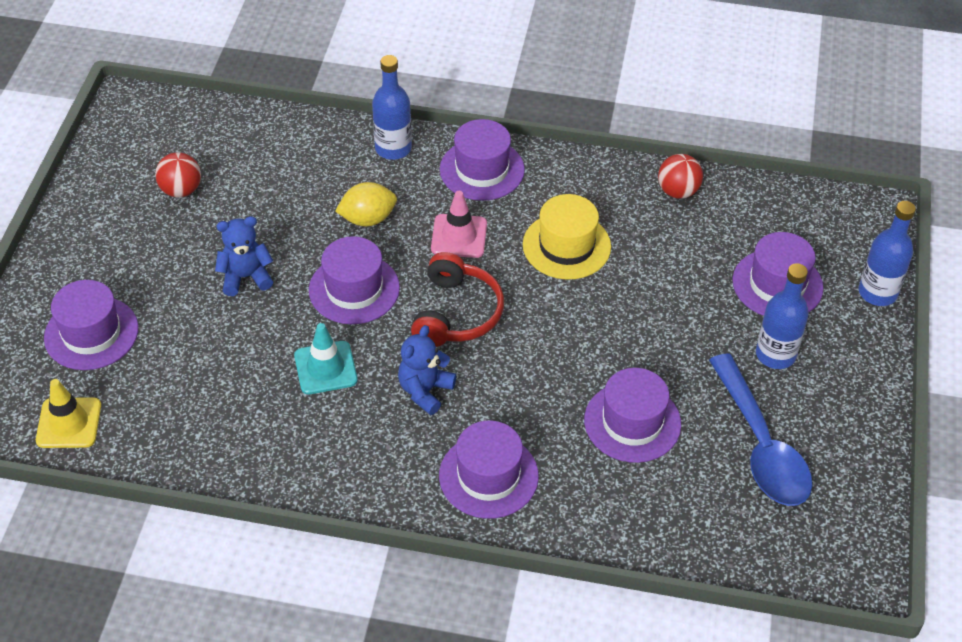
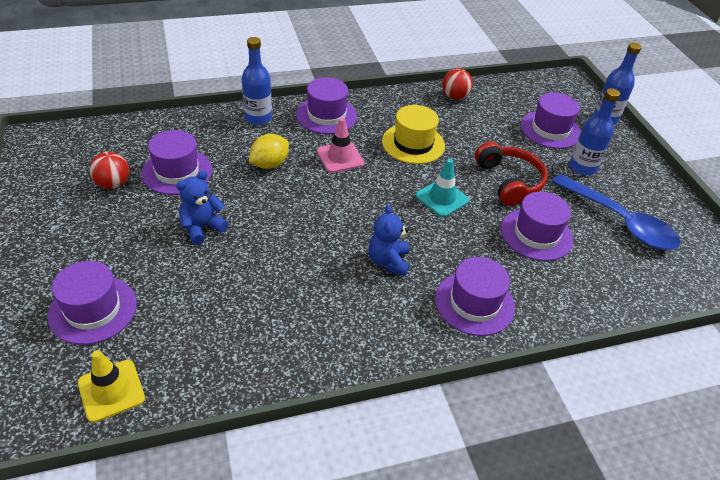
camera: 30 degrees left, 5 degrees down
turquoise traffic cone [294,323,358,394] -> turquoise traffic cone moved to [416,159,469,217]
purple hat [309,236,400,324] -> purple hat moved to [141,130,212,195]
red headphones [411,252,504,347] -> red headphones moved to [475,142,548,206]

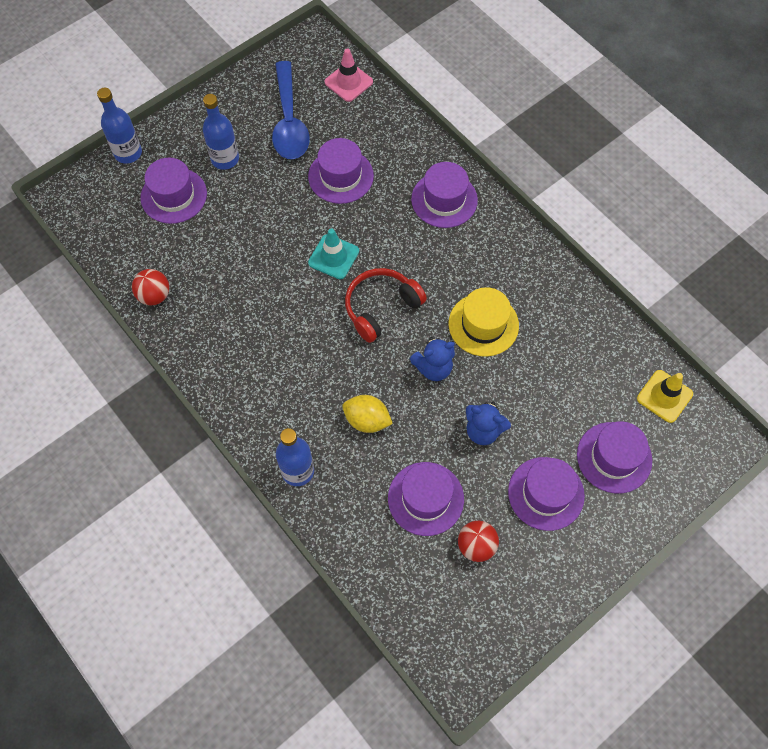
camera: 110 degrees left, 20 degrees up
purple hat [296,77,357,134] -> purple hat moved to [508,457,585,531]
pink traffic cone [317,118,364,173] -> pink traffic cone moved to [325,48,373,102]
blue teddy bear [368,204,409,276] -> blue teddy bear moved to [410,337,455,381]
yellow hat [382,105,445,164] -> yellow hat moved to [449,287,519,357]
red headphones [475,142,548,206] -> red headphones moved to [345,268,427,343]
blue spoon [552,174,680,250] -> blue spoon turned 150 degrees clockwise [272,61,310,159]

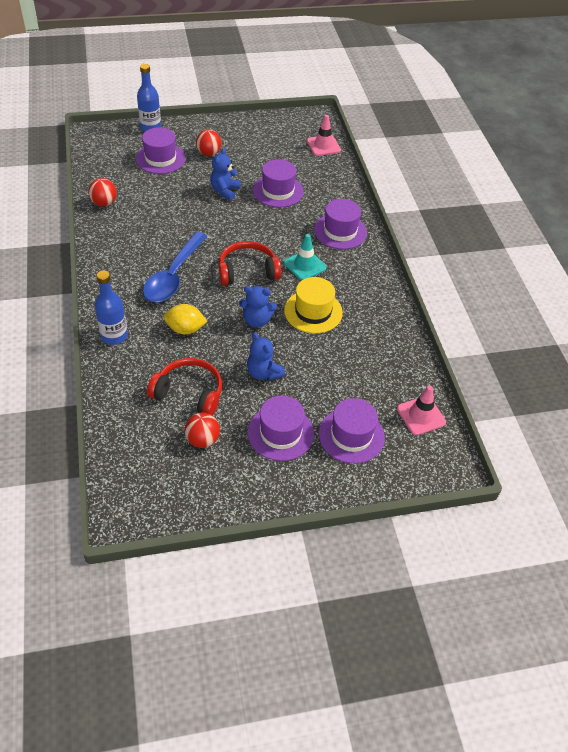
camera: 25 degrees right, 15 degrees down
blue bottle [203,94,239,170] -> red ball [196,129,221,156]
blue spoon [272,61,310,159] -> blue spoon moved to [143,232,207,302]
turquoise traffic cone [308,228,359,279] -> turquoise traffic cone moved to [284,234,327,281]
yellow lemon [342,395,393,433] -> yellow lemon turned 45 degrees counterclockwise [164,304,208,334]
purple hat [388,462,464,536] -> red headphones [147,358,222,416]
yellow traffic cone [637,370,693,423] -> pink traffic cone [397,386,446,435]
none -> blue teddy bear [210,148,241,201]

